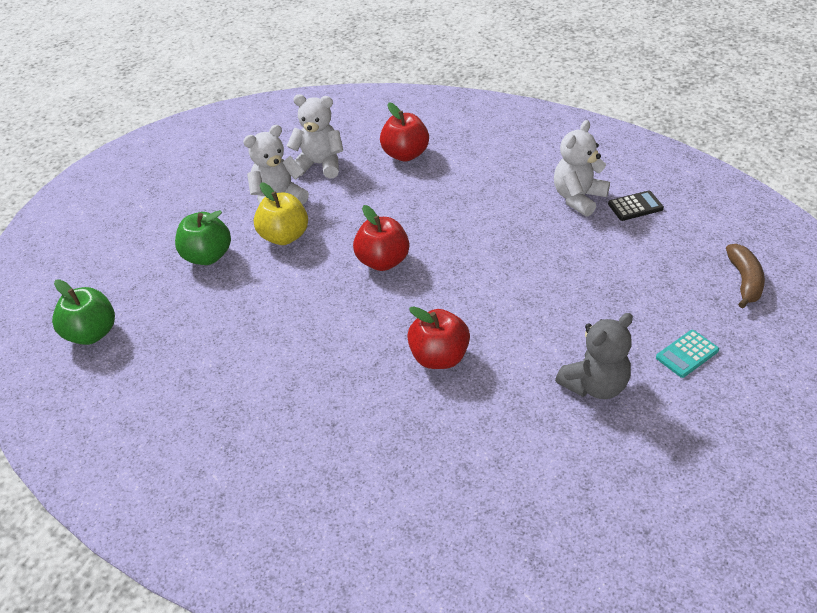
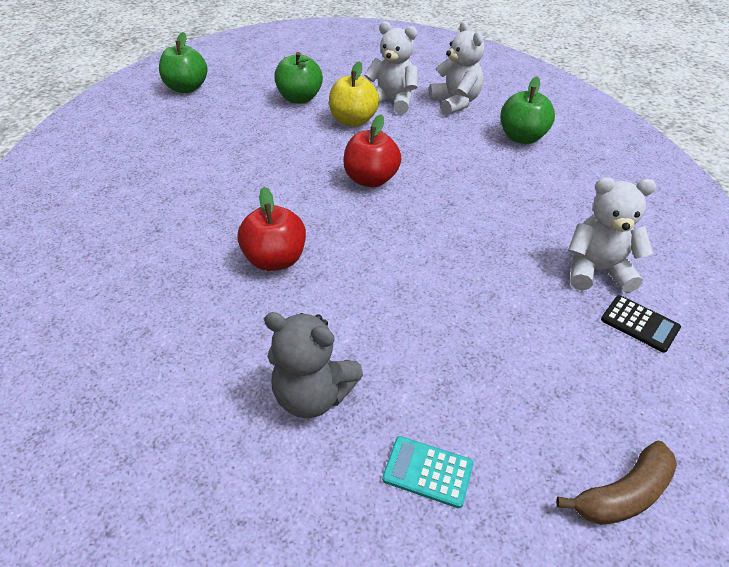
camera: 55 degrees right, 0 degrees up
red apple [380,103,429,162] -> green apple [501,77,555,144]

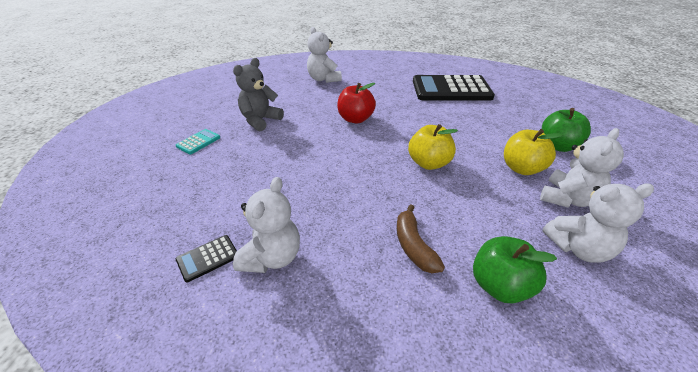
camera: 105 degrees right, 5 degrees down
green apple [159,32,207,93] -> none
red apple [343,114,401,187] -> yellow apple [408,124,458,170]
brown banana [556,441,677,525] -> brown banana moved to [397,204,445,273]
none -> white teddy bear [307,27,342,83]
none -> black calculator [413,75,495,100]

